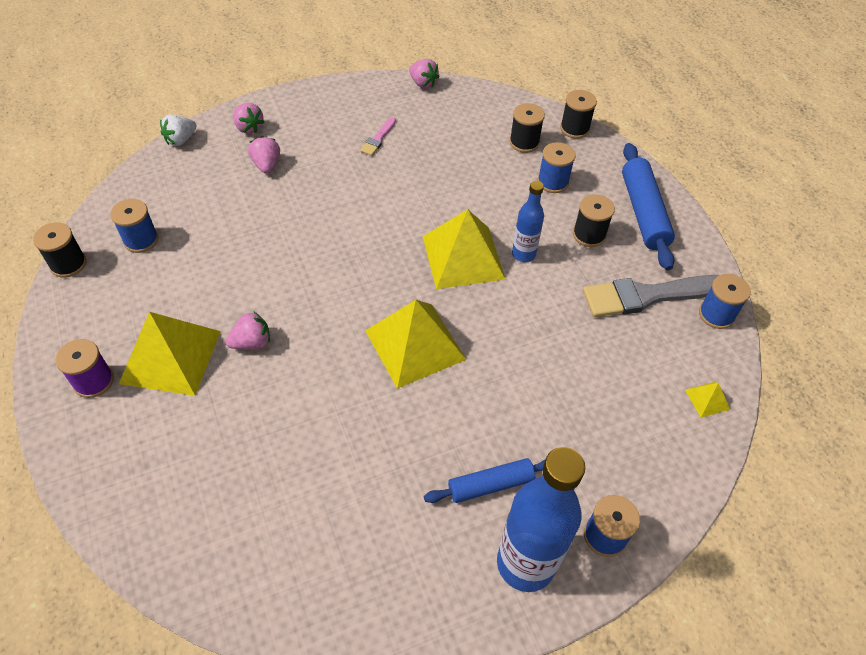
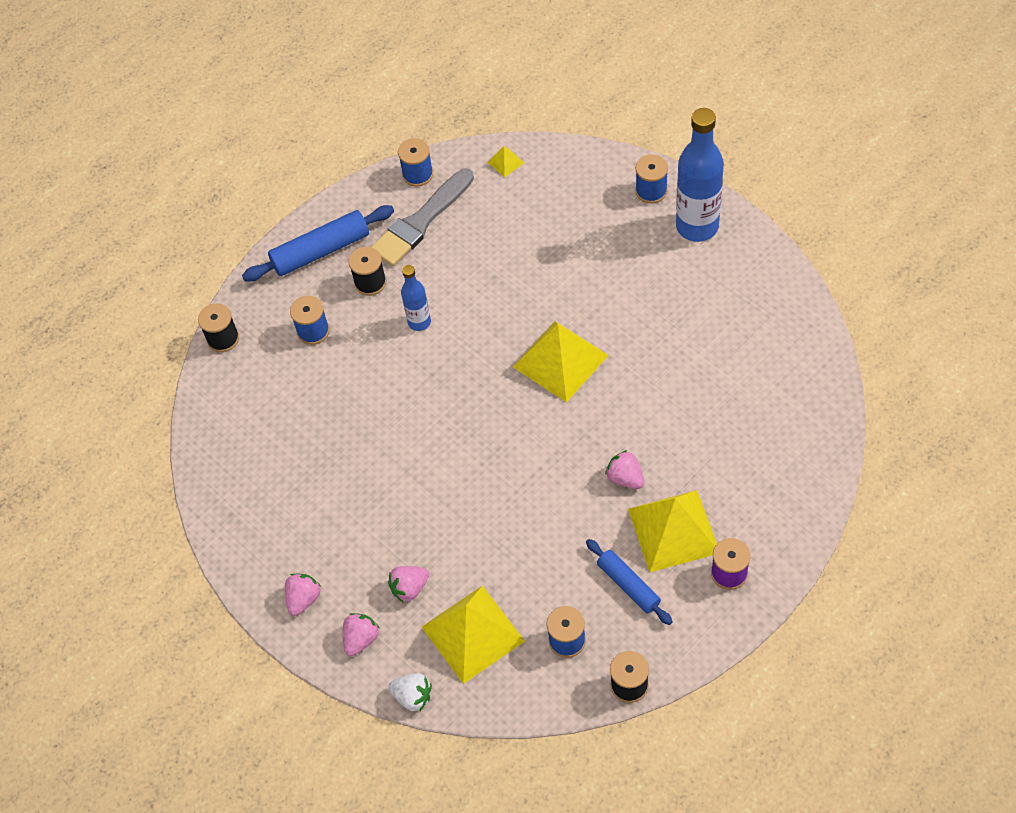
camera: 105 degrees left, 5 degrees up
pink brush [360,117,396,156] -> none
pink strawberry [409,59,440,89] -> pink strawberry moved to [285,574,321,616]
yellow pyramid [423,209,505,289] -> yellow pyramid moved to [422,586,525,684]
blue rolling pin [424,458,545,503] -> blue rolling pin moved to [586,539,673,625]
black spool [509,103,545,153] -> none
grey brush [583,275,719,317] -> grey brush turned 75 degrees clockwise [371,168,474,266]

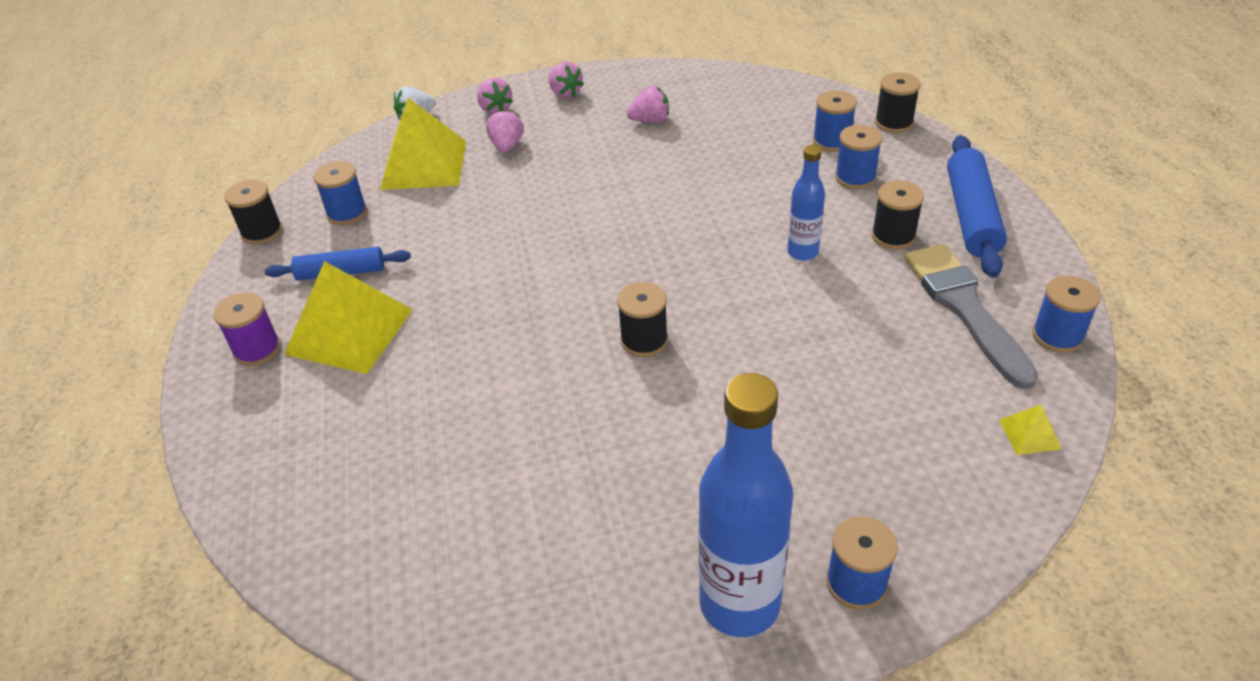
camera: 120 degrees right, 15 degrees down
yellow pyramid [513,321,609,403] -> black spool [617,282,668,357]
pink strawberry [605,450,645,489] -> pink strawberry moved to [627,86,669,123]
none -> blue spool [813,90,857,152]

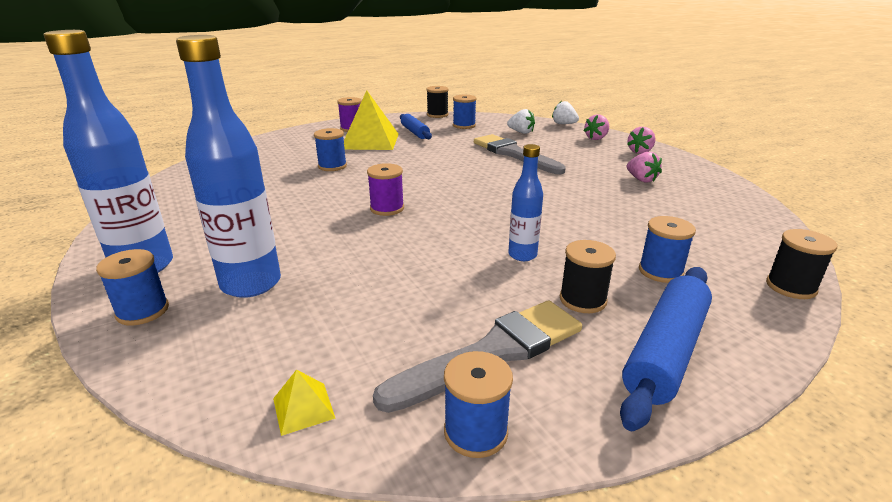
camera: 70 degrees right, 15 degrees down
yellow pyramid [380,98,466,190] -> white strawberry [507,109,535,134]
pink strawberry [486,109,524,153] -> none
black spool [617,282,668,357] -> purple spool [367,163,404,216]
blue spool [813,90,857,152] -> blue spool moved to [314,128,347,171]
blue rolling pin [947,135,1007,278] -> blue rolling pin turned 45 degrees counterclockwise [620,267,712,431]
none -> blue bottle [176,35,281,298]
none -> grey brush [474,134,566,174]

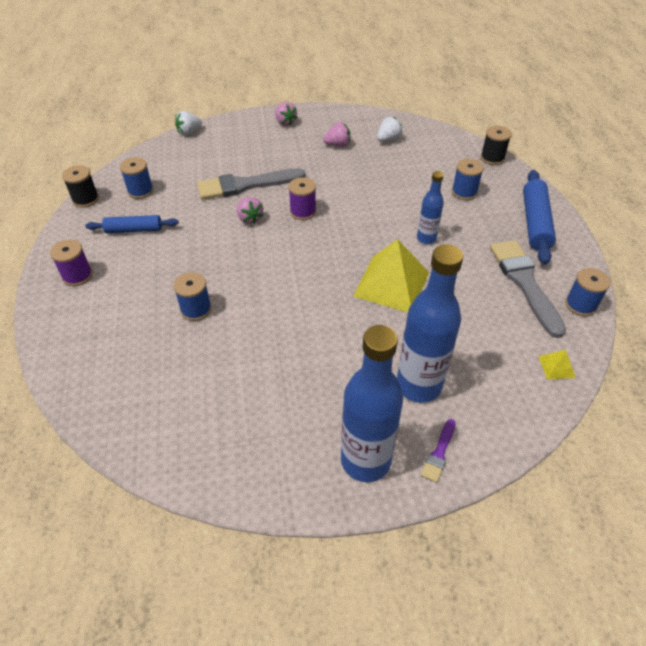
camera: 70 degrees left, 20 degrees up
blue spool [96,249,169,325] -> purple brush [421,419,456,483]
yellow pyramid [344,90,399,150] -> yellow pyramid moved to [353,239,429,312]
purple spool [367,163,404,216] -> purple spool moved to [289,177,316,220]
white strawberry [507,109,535,134] -> white strawberry moved to [377,117,402,141]
black spool [560,240,616,313] -> none
pink strawberry [584,115,609,140] -> pink strawberry moved to [237,197,263,224]
blue rolling pin [620,267,712,431] -> blue rolling pin turned 45 degrees clockwise [523,170,556,265]

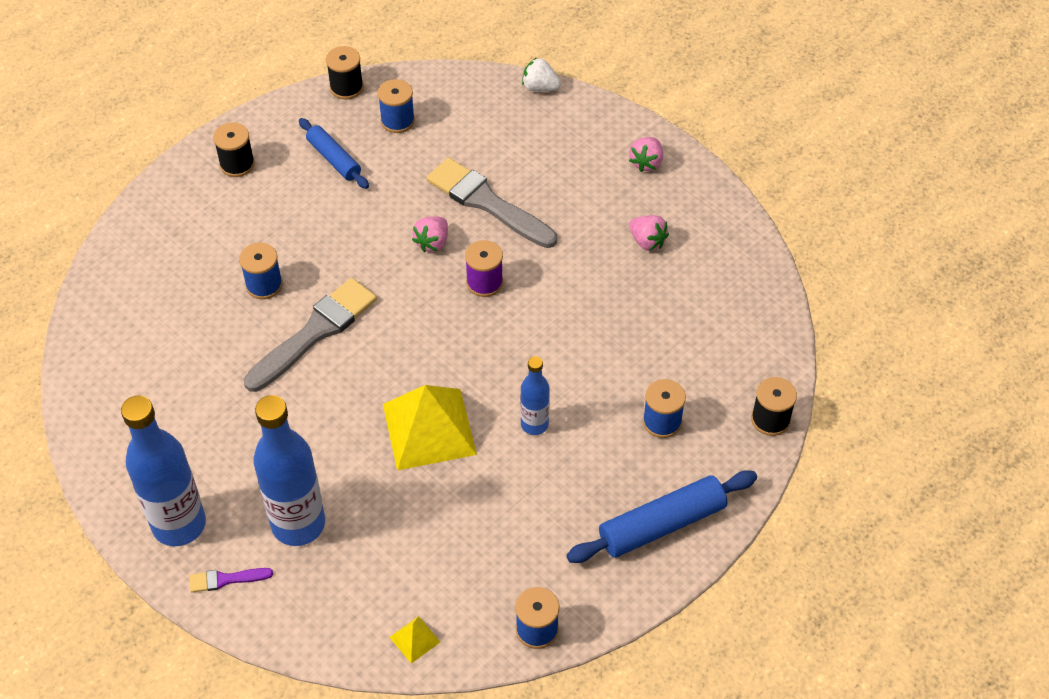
camera: 55 degrees right, 5 degrees up
purple spool [50,239,93,286] -> black spool [213,122,255,177]
white strawberry [377,117,402,141] -> none
grey brush [490,240,566,338] -> grey brush moved to [244,278,377,392]

